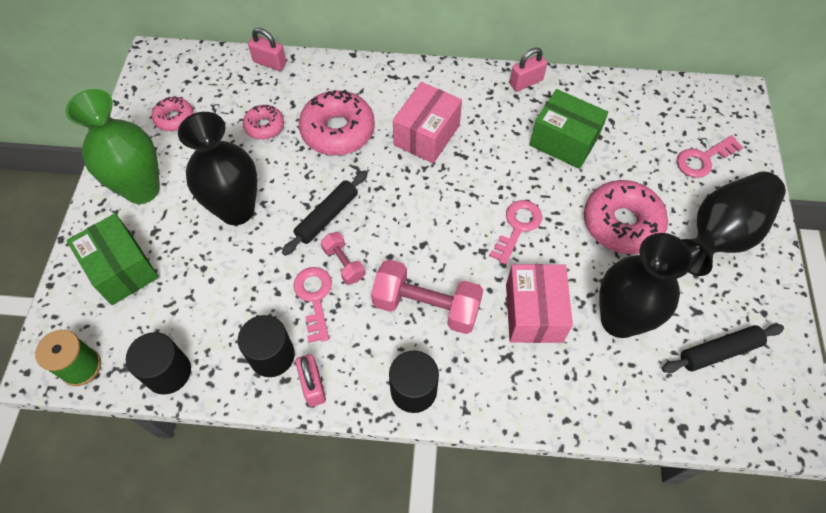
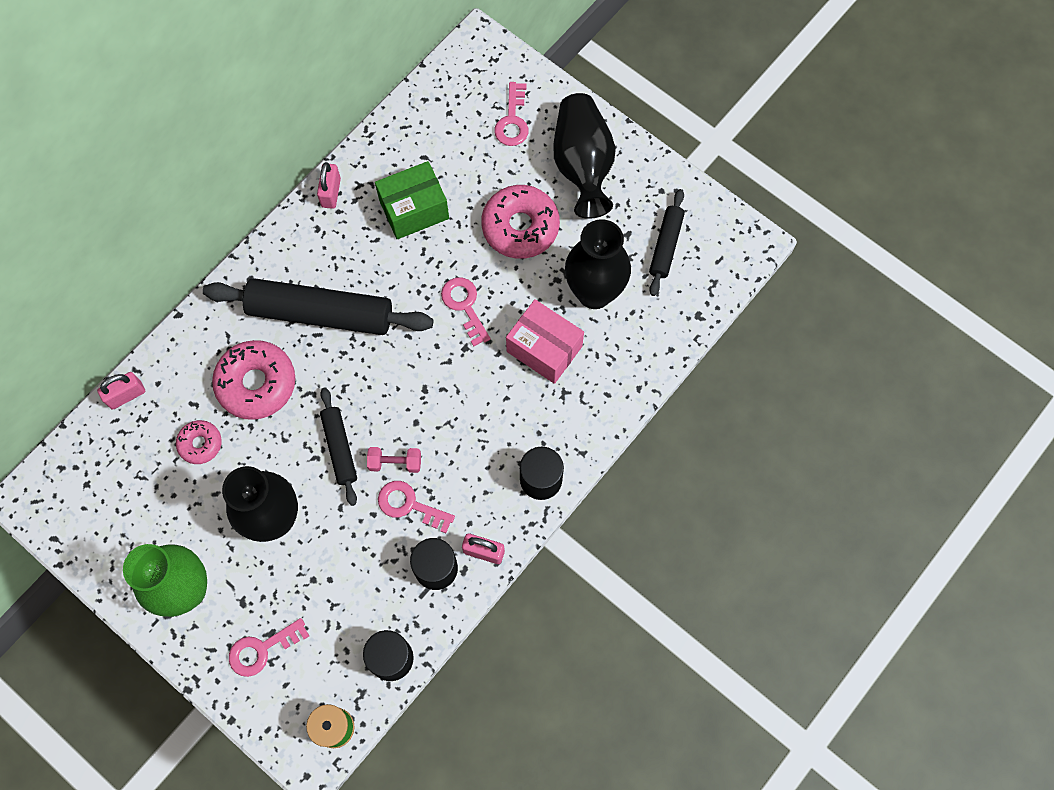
camera: 55 degrees left, 10 degrees up
green box [66,213,159,305] -> pink key [229,618,309,677]
pink donut [152,96,193,131] -> none
pink dumbbell [371,259,483,334] -> none
pink box [393,82,462,164] -> black rolling pin [203,278,433,335]

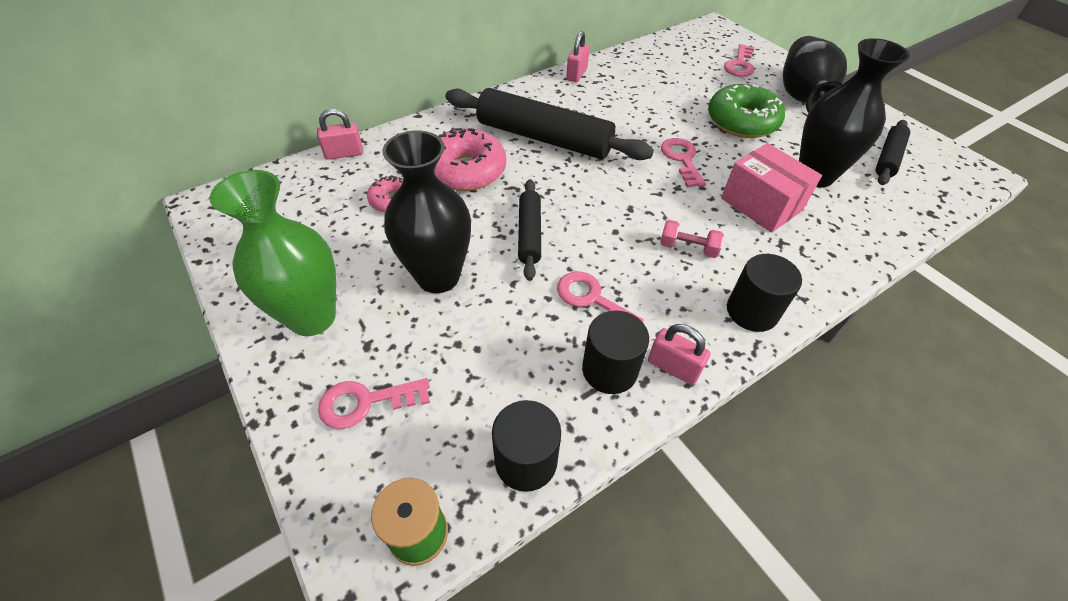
camera: 15 degrees right, 20 degrees down
pink dumbbell [367,447,421,473] -> pink dumbbell moved to [660,220,724,258]
green box [375,161,449,239] -> none
pink donut [481,185,560,259] -> green donut [708,84,785,138]

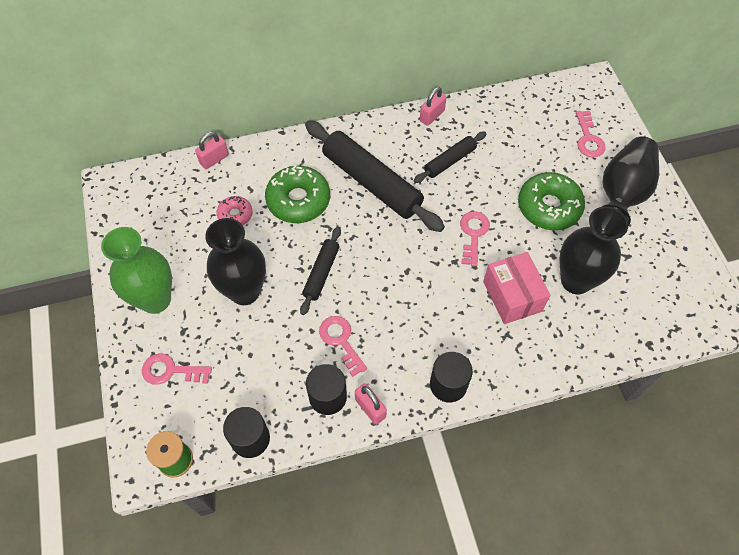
camera: 20 degrees right, 10 degrees up
pink padlock [317,109,363,160] -> pink padlock turned 45 degrees counterclockwise [195,132,229,169]
pink donut [434,128,506,191] -> green donut [265,165,330,223]
pink dumbbell [660,220,724,258] -> none
pink key [724,44,754,77] -> pink key turned 45 degrees counterclockwise [576,111,606,157]
black rolling pin [876,120,910,185] -> black rolling pin moved to [414,131,486,183]

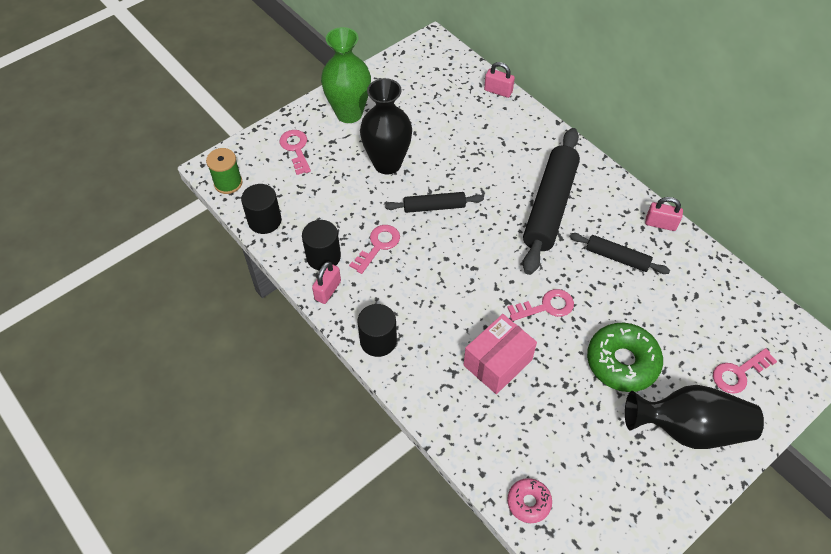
camera: 65 degrees right, 5 degrees down
pink donut [217,196,253,225] -> pink donut moved to [507,478,552,523]
green donut [265,165,330,223] -> none
black vase [560,206,628,294] -> none

